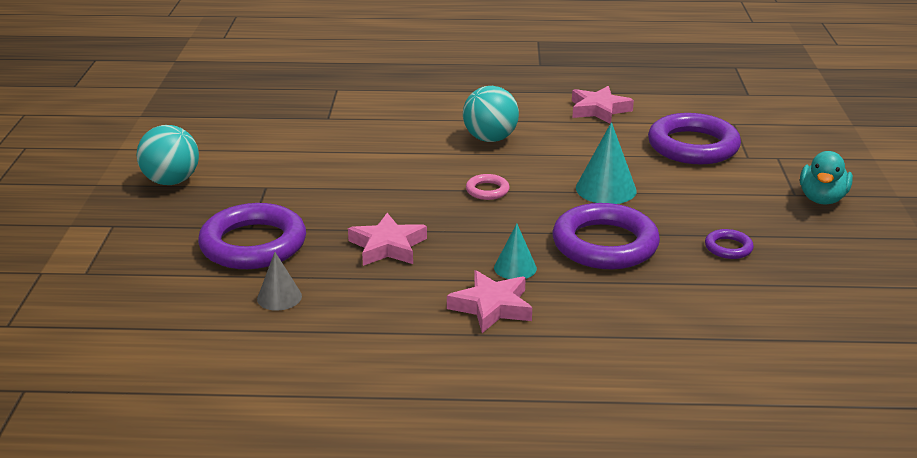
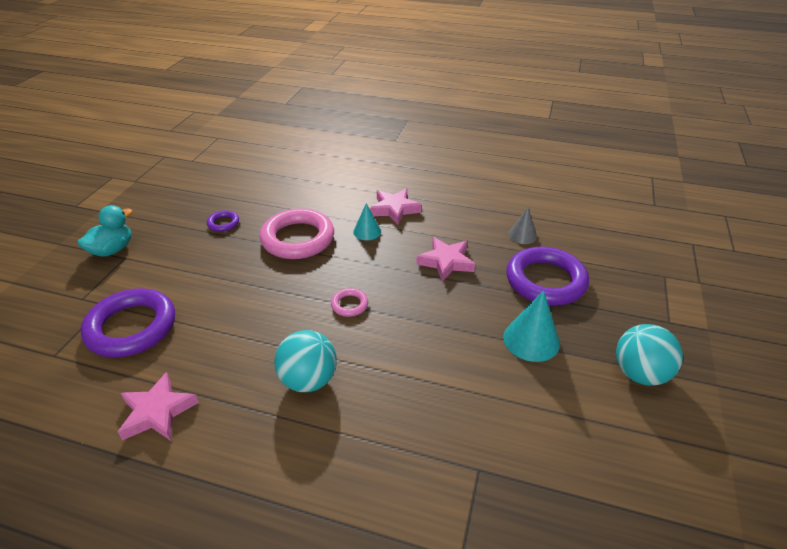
camera: 165 degrees left, 10 degrees up
purple ring [553,203,660,269] -> pink ring [260,208,334,259]
turquoise cone [576,122,637,204] -> turquoise cone moved to [503,290,560,362]

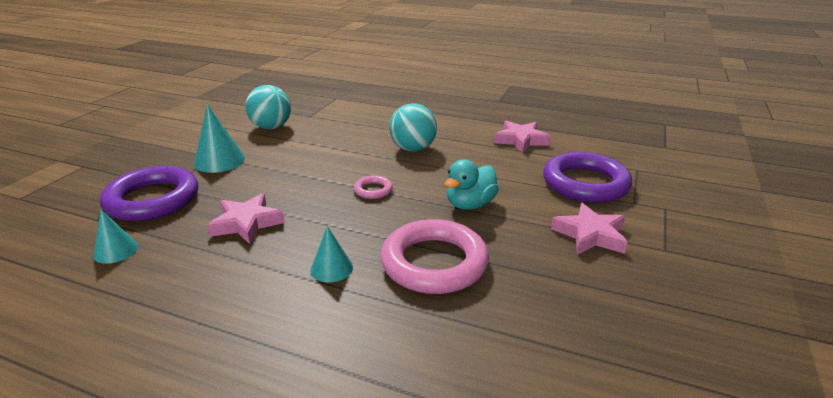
camera: 175 degrees left, 10 degrees down
turquoise duck [77,205,132,257] -> turquoise duck moved to [444,159,499,210]
purple ring [207,210,239,232] -> none
pink star [370,188,422,225] -> pink star moved to [551,203,628,255]
grey cone [508,207,537,244] -> turquoise cone [94,210,138,264]
turquoise ball [616,324,683,386] -> turquoise ball moved to [246,85,291,129]

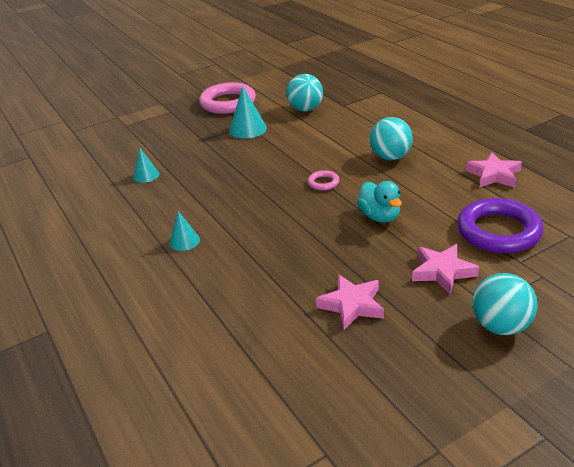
camera: 40 degrees right, 5 degrees up
purple ring [100,166,198,221] -> none
pink star [207,193,285,244] -> pink star moved to [316,275,384,330]
turquoise cone [310,226,353,282] -> turquoise cone moved to [170,211,200,251]
pink ring [380,219,489,294] -> pink ring moved to [199,82,256,114]
turquoise duck [444,159,499,210] -> turquoise duck turned 105 degrees counterclockwise [357,181,402,223]
none -> turquoise ball [472,273,538,335]

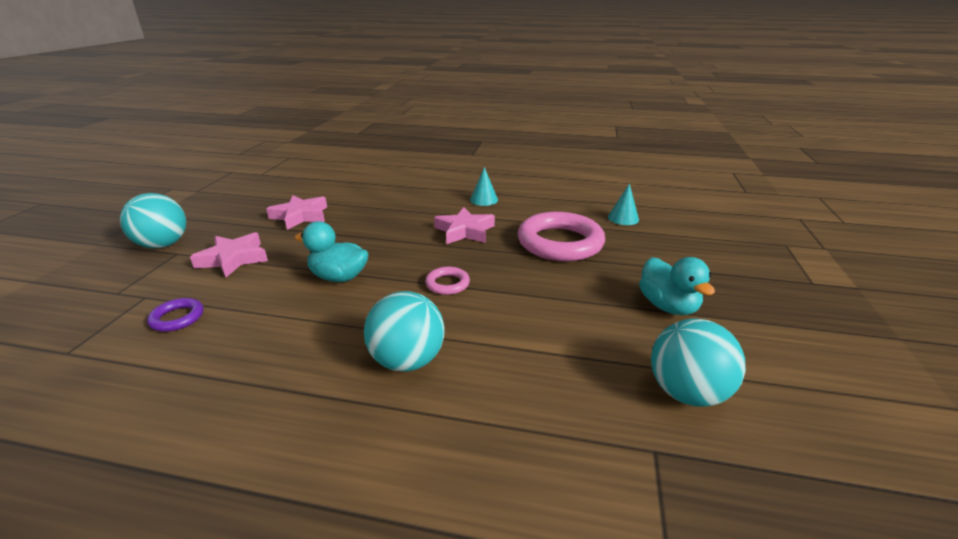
camera: 130 degrees right, 5 degrees down
pink ring [199,82,256,114] -> pink ring moved to [518,212,605,261]
turquoise cone [229,86,267,139] -> turquoise duck [639,257,715,315]
purple ring [457,198,543,253] -> purple ring [147,298,203,332], size x0.45
pink star [465,152,522,188] -> pink star moved to [434,207,495,244]

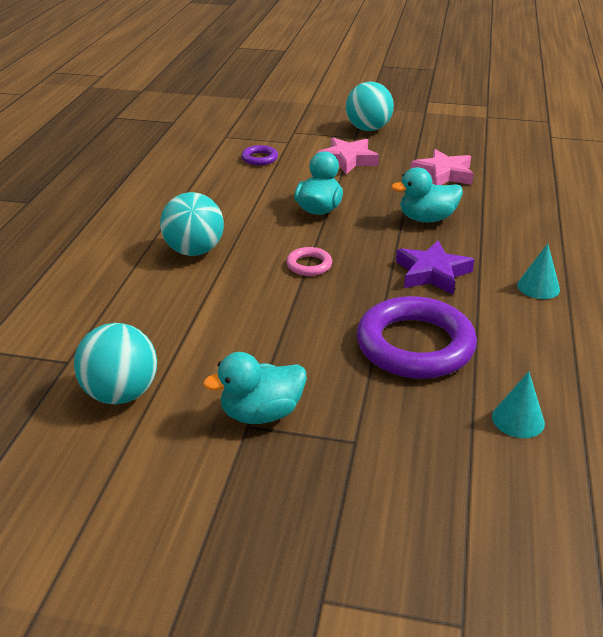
camera: 90 degrees right, 5 degrees up
pink star [434,207,495,244] -> purple star [396,241,475,295]
pink ring [518,212,605,261] -> purple ring [357,296,477,379]
none -> turquoise duck [391,167,463,222]

